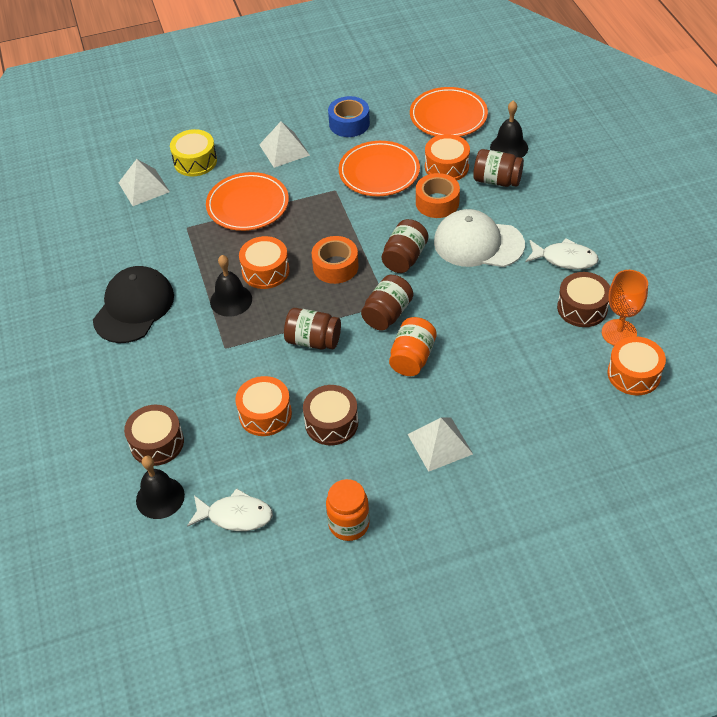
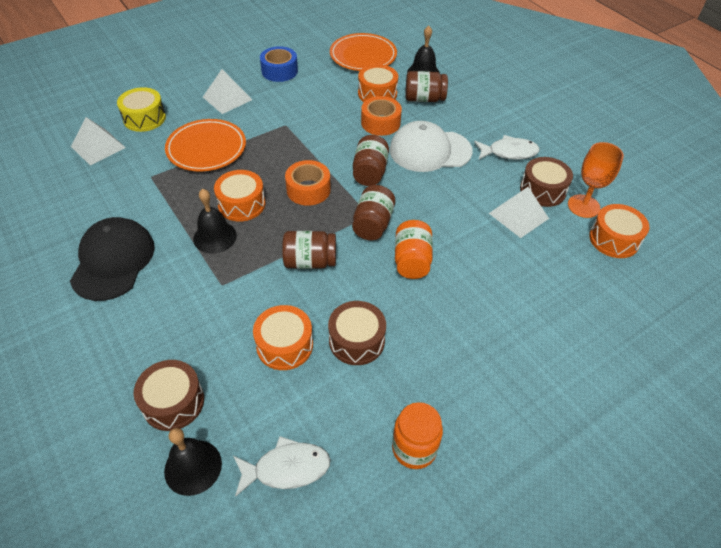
camera: 20 degrees left, 0 degrees up
orange plate [338,141,420,196] -> none
white pyramid [407,417,473,472] -> white pyramid moved to [489,187,549,238]

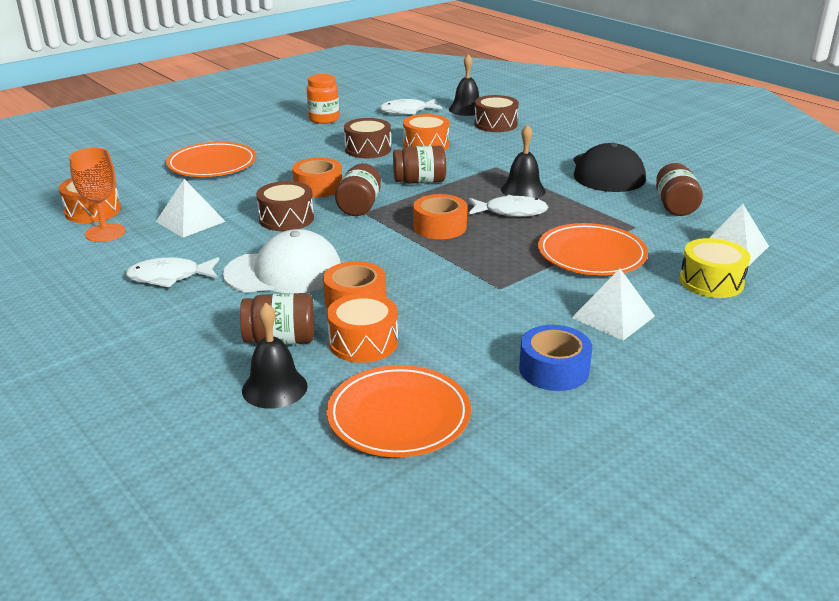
camera: 175 degrees right, 20 degrees down
orange drum [214,170,265,222] -> white fish [469,195,548,217]
brown jar [353,135,389,186] -> brown jar moved to [656,163,703,216]
orange jar [395,220,433,279] -> orange tape [292,157,342,198]
brown drum [520,157,573,207] -> brown drum moved to [256,181,314,231]
none -> orange plate [166,142,256,177]

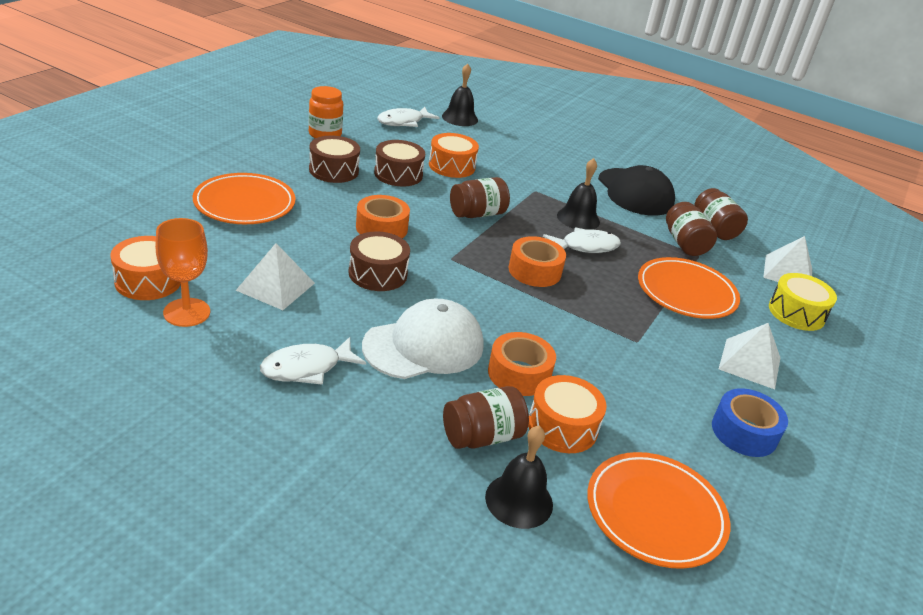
camera: 25 degrees left, 5 degrees up
brown jar [335,163,381,216] -> brown jar moved to [666,202,717,256]
brown drum [474,95,519,132] -> brown drum moved to [309,136,360,183]

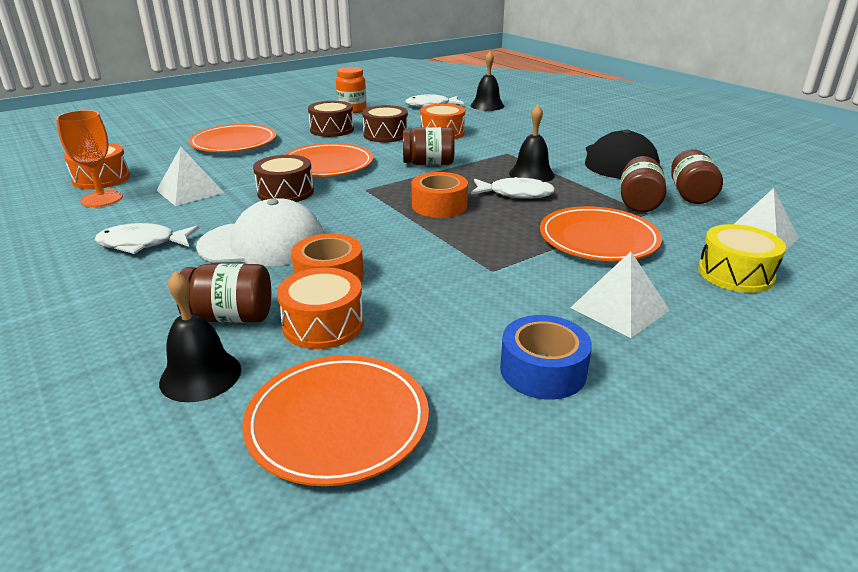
camera: 30 degrees right, 5 degrees down
orange tape [356,195,410,238] -> orange plate [284,143,373,177]

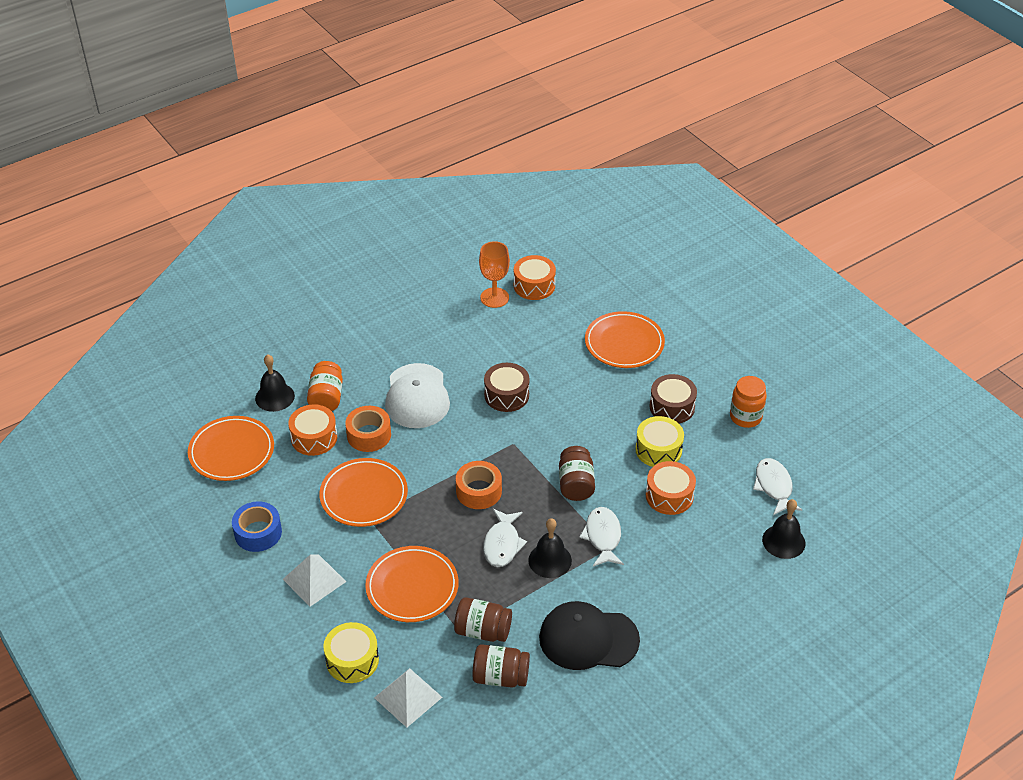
camera: 90 degrees right, 15 degrees up
white fish [95,223,199,254] -> white fish moved to [579,507,624,566]
white pyramid [156,147,224,206] -> none
brown jar [177,263,271,323] -> orange jar [307,361,343,411]
orange plate [284,143,373,177] -> orange plate moved to [319,458,408,527]
brown drum [362,105,408,143] -> yellow drum [636,416,684,467]

